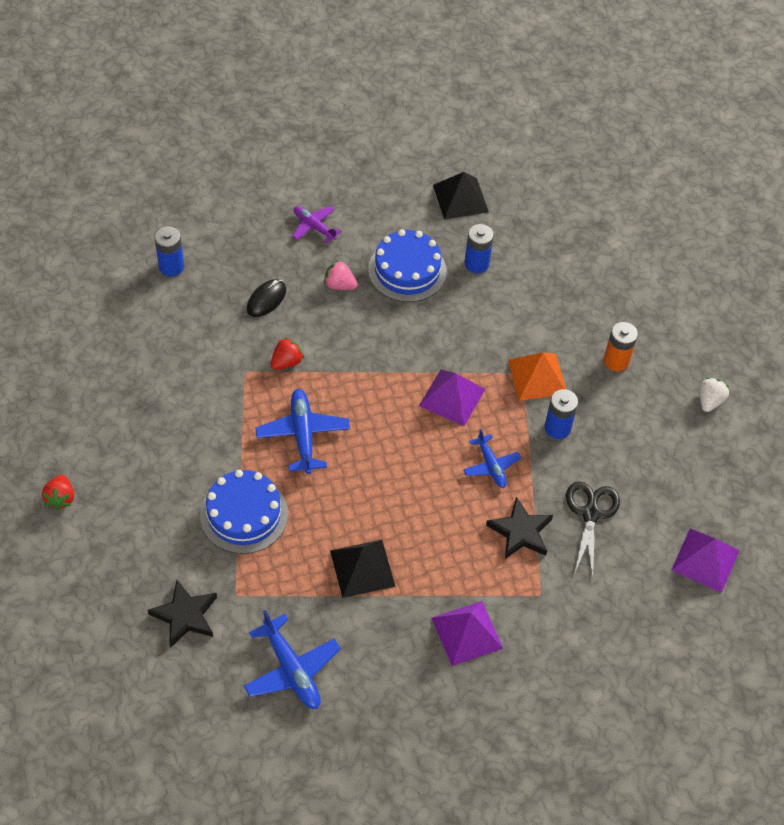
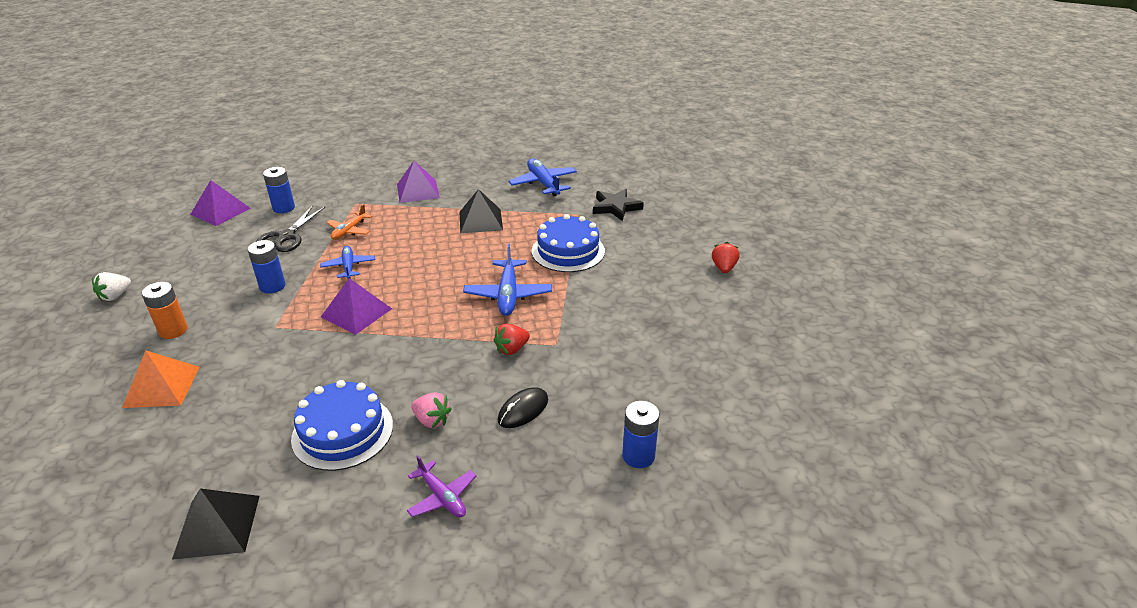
camera: 170 degrees left, 20 degrees down
blue battery [464,224,494,273] -> blue battery moved to [263,167,295,213]
black star [486,497,553,559] -> orange plane [326,204,372,240]
orange pyramid [508,352,566,401] -> orange pyramid moved to [122,350,200,408]

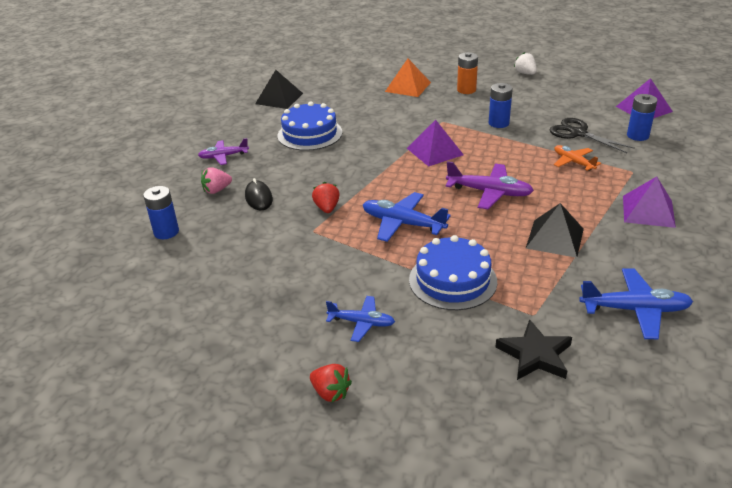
camera: 120 degrees right, 0 degrees up
blue plane [320,246,375,279] -> blue plane moved to [326,296,395,342]
pink strawberry [411,392,451,428] -> pink strawberry moved to [201,167,232,194]
none -> purple plane [445,161,534,209]

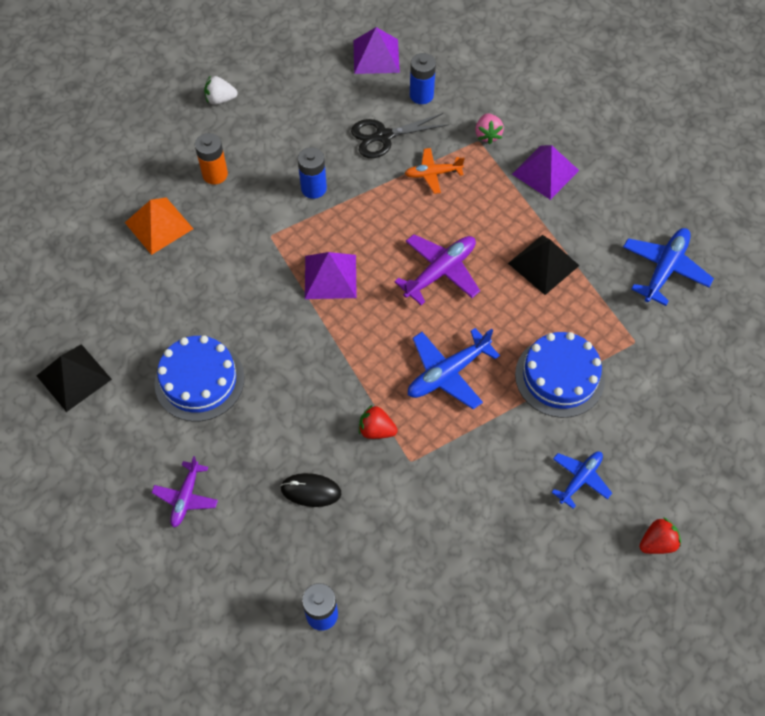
camera: 65 degrees left, 25 degrees up
pink strawberry [201,167,232,194] -> pink strawberry moved to [475,113,504,144]
black star [496,319,572,380] -> none

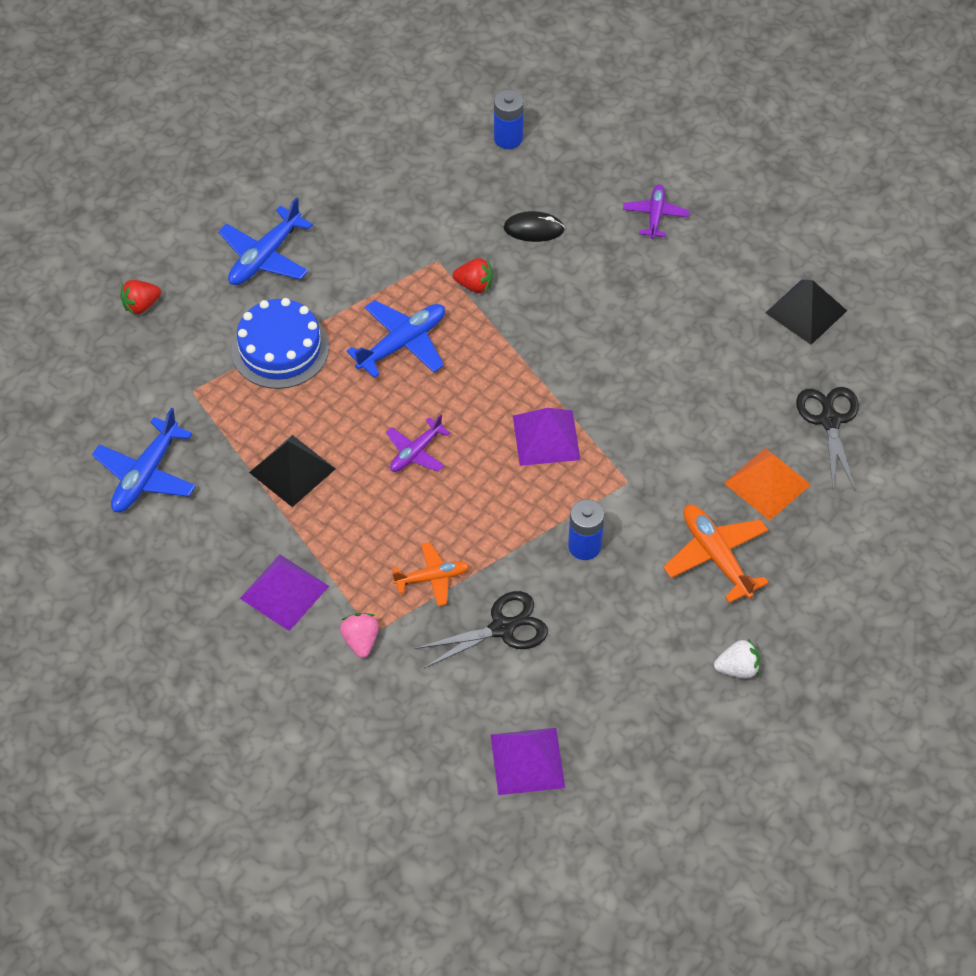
camera: 175 degrees right, 5 degrees down
blue cake [155,335,244,422] -> none
orange battery [195,133,228,184] -> orange plane [663,504,769,603]
purple plane [394,234,480,305] -> purple plane [386,414,450,472], size x0.64
blue battery [410,53,436,104] -> none
blue plane [551,452,612,509] -> blue plane [218,197,313,285], size x1.56
red strawberry [639,517,681,554] -> red strawberry moved to [120,280,161,315]
none -> black scissors [796,387,859,490]

